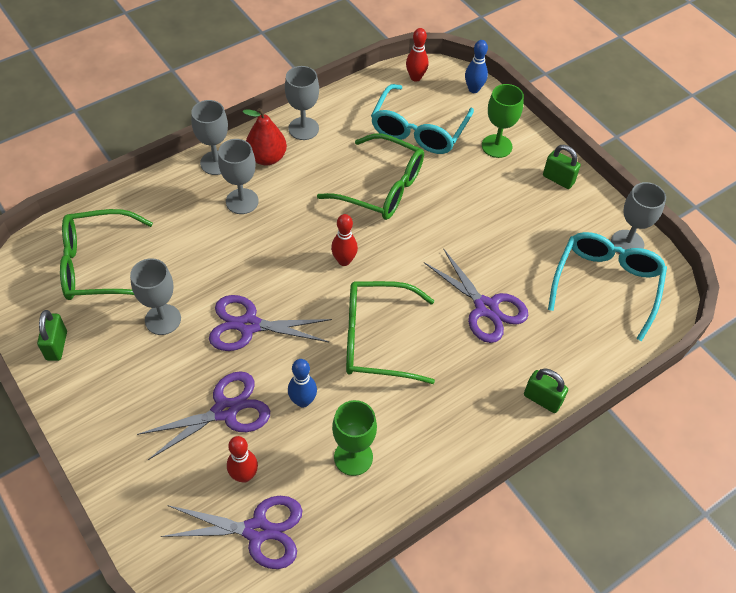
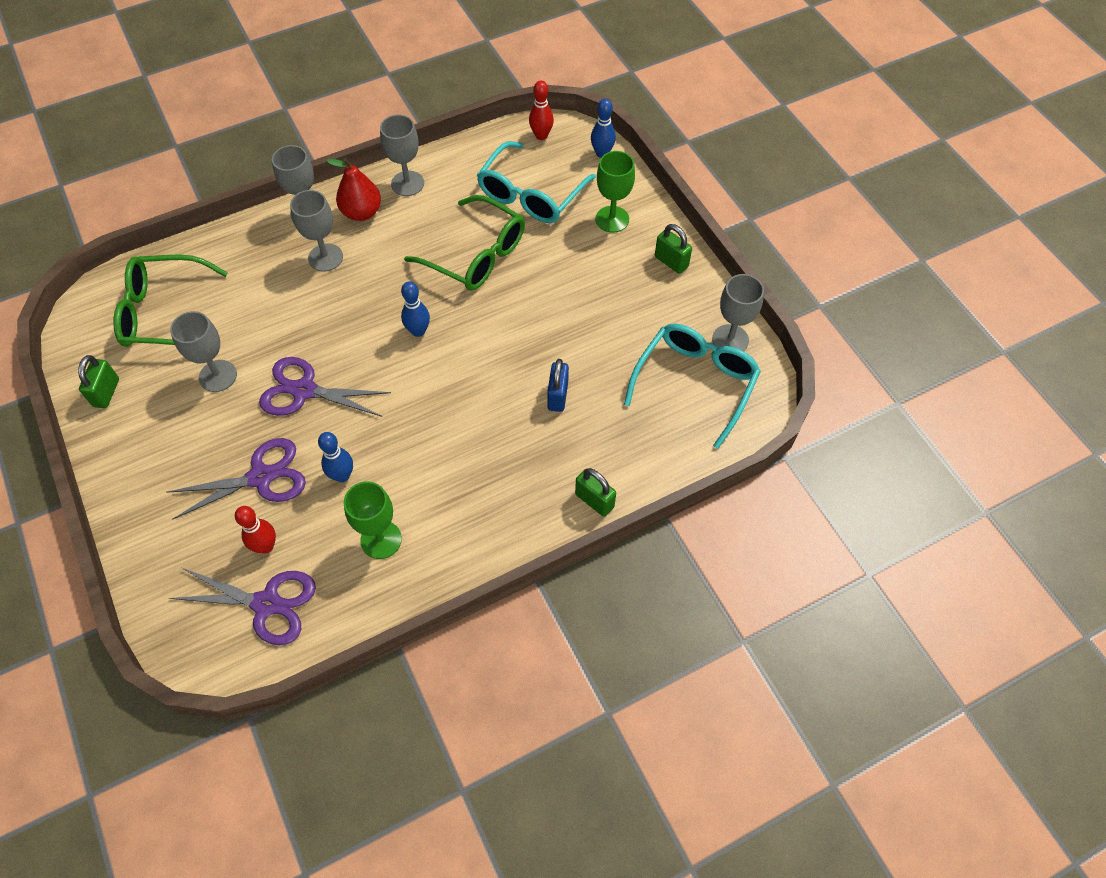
camera: 10 degrees right, 5 degrees up
red bowling pin [331,214,358,266] -> blue bowling pin [401,281,430,337]
green glasses [346,281,435,384] -> none
purple scissors [424,248,528,343] -> blue padlock [547,359,569,412]

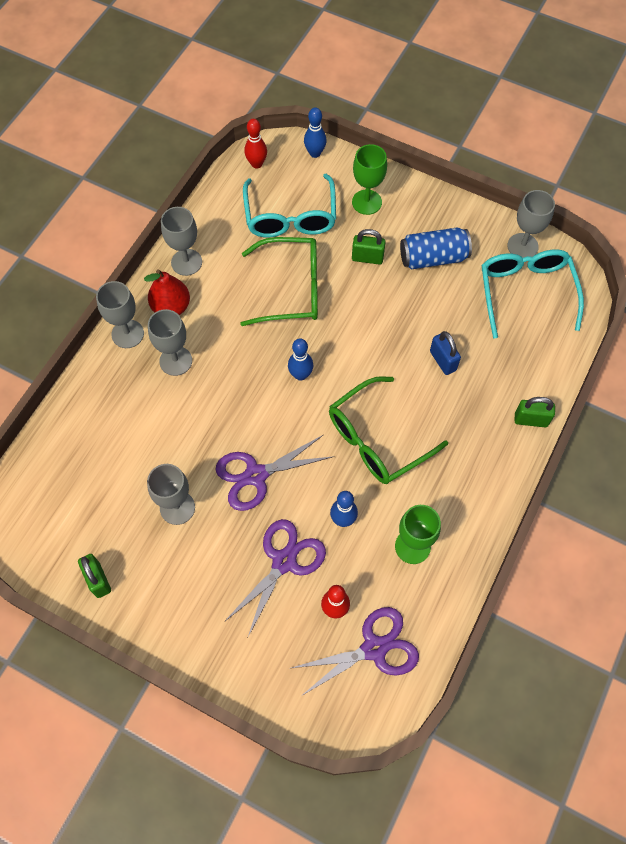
camera: 35 degrees left, 5 degrees up
green glasses [113,254,228,347] -> green glasses moved to [329,376,448,484]
green padlock [655,224,692,274] -> green padlock moved to [352,229,386,265]
none -> blue can [400,228,472,269]

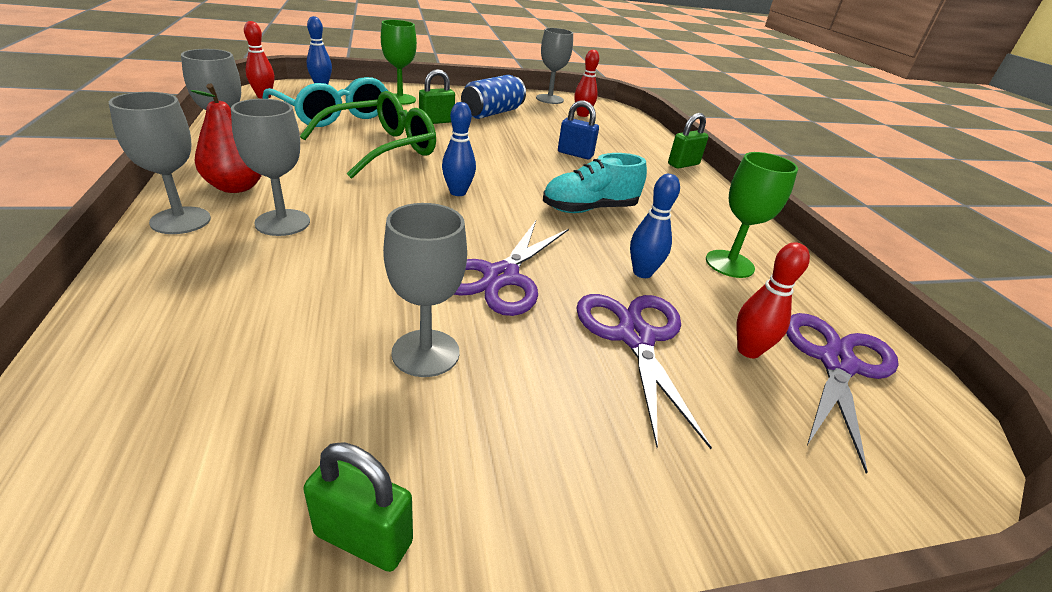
camera: 45 degrees left, 30 degrees down
green glasses [329,376,448,484] -> turquoise shoe [543,153,647,213]
turquoise glasses [481,249,584,338] -> red bowling pin [575,50,599,117]

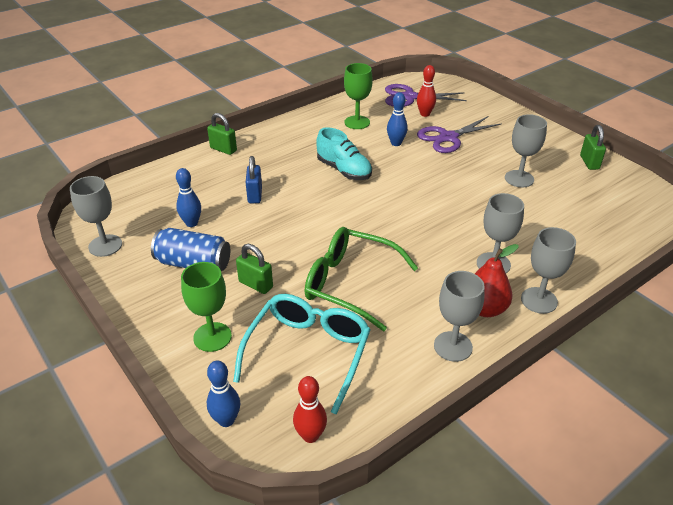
camera: 110 degrees left, 5 degrees up
blue bowling pin [442,102,476,196] -> blue bowling pin moved to [176,168,201,227]
purple scissors [454,221,569,316] -> none
red bowling pin [575,50,599,117] -> none

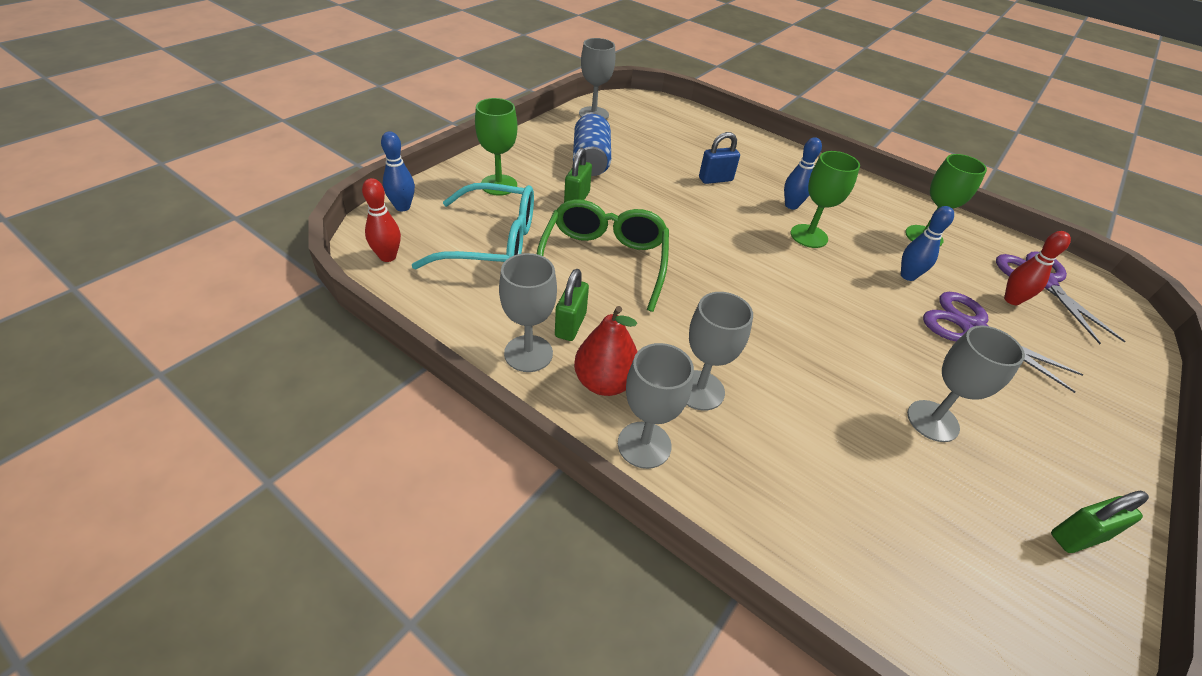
camera: 70 degrees right, 5 degrees up
blue bowling pin [176,168,201,227] -> blue bowling pin moved to [784,137,822,210]
green padlock [207,113,237,155] -> green padlock moved to [555,269,589,341]
turquoise shoe [316,127,372,180] -> green goblet [790,151,860,248]

